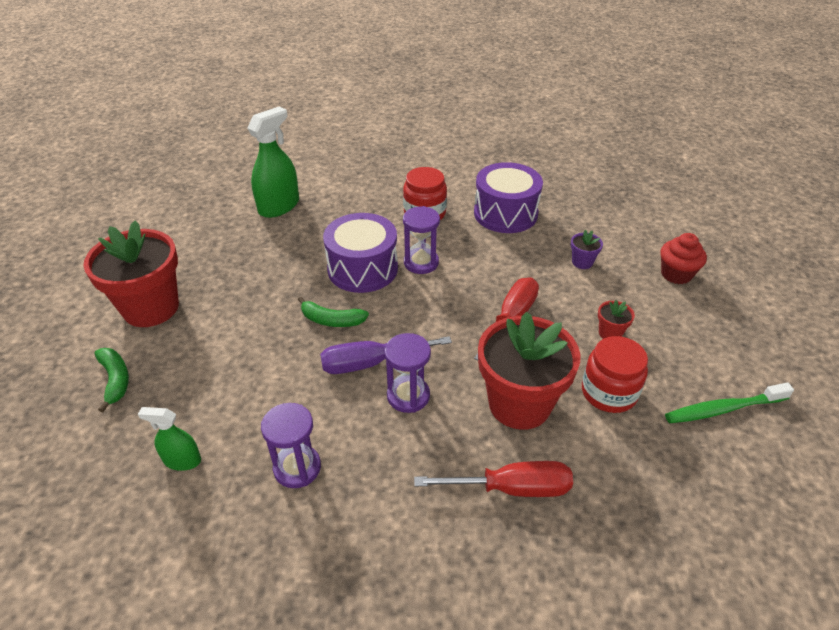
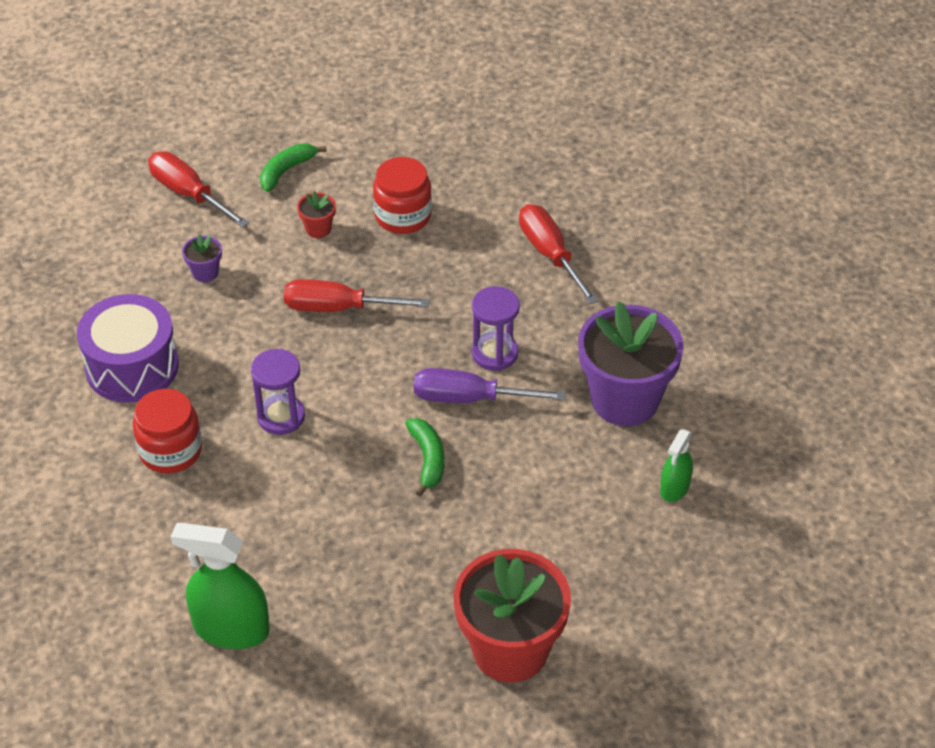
camera: 115 degrees left, 5 degrees up
green banana [94,348,129,412] -> green banana moved to [260,143,327,192]
green spray bottle [138,407,201,471] -> green spray bottle turned 45 degrees clockwise [660,429,693,502]
purple hourglass [261,403,321,488] -> purple flower pot [578,301,684,426]
purple screwdriver [320,336,452,374] -> purple screwdriver turned 135 degrees clockwise [414,368,566,403]
purple drum [323,213,398,293] -> none
red flower pot [478,311,581,430] -> none
red cupcake [660,233,707,284] -> red screwdriver [148,151,249,228]
green toothbrush [665,383,794,423] -> none

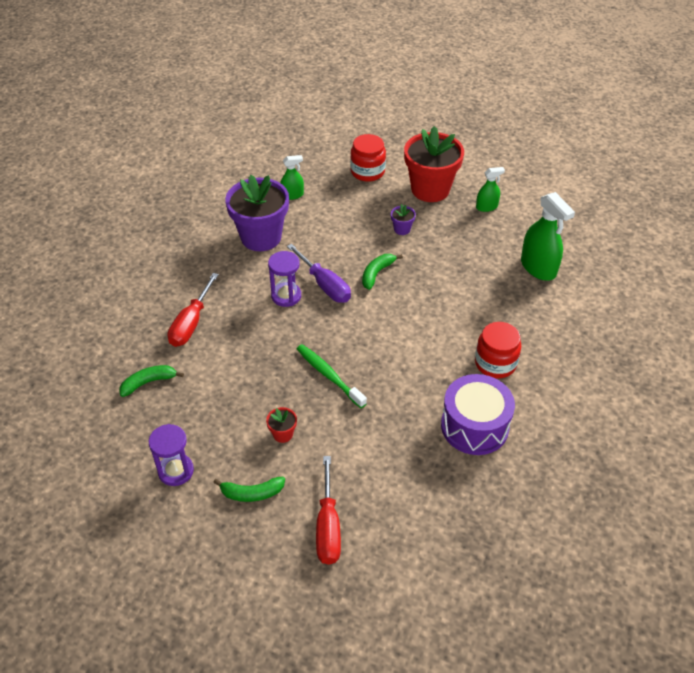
camera: 135 degrees left, 0 degrees up
purple flower pot [182,234,222,282] -> purple flower pot moved to [391,204,416,235]
purple hourglass [251,349,305,435] -> purple hourglass moved to [149,424,194,486]
red screwdriver [284,279,430,312] -> green toothbrush [297,344,367,408]
red jar [373,157,432,234] -> red jar moved to [350,134,386,182]
none -> green banana [119,365,184,397]
none -> green spray bottle [476,167,505,212]

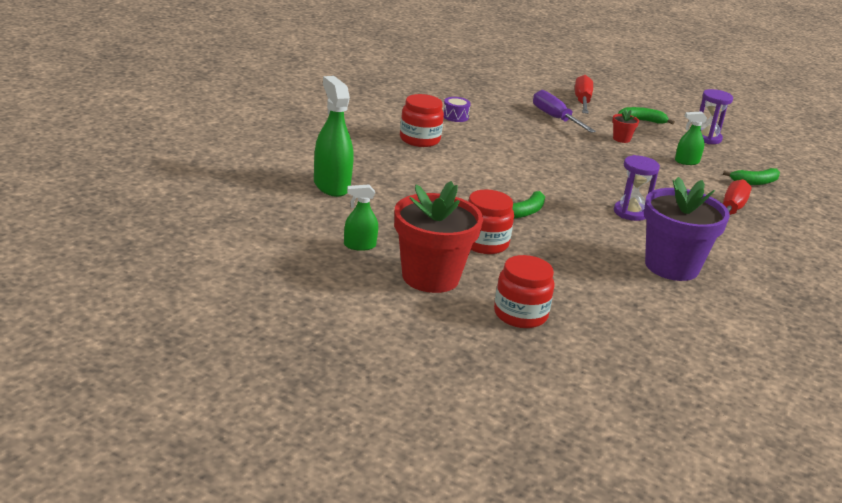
camera: 175 degrees left, 20 degrees down
green spray bottle [280,155,304,200] -> green spray bottle moved to [675,111,707,165]
purple screwdriver [287,244,351,303] -> purple screwdriver moved to [533,90,596,133]
green toothbrush [297,344,367,408] -> none
purple flower pot [391,204,416,235] -> red jar [468,189,514,254]
purple drum [441,374,515,455] -> purple drum [443,97,471,122], size x0.45

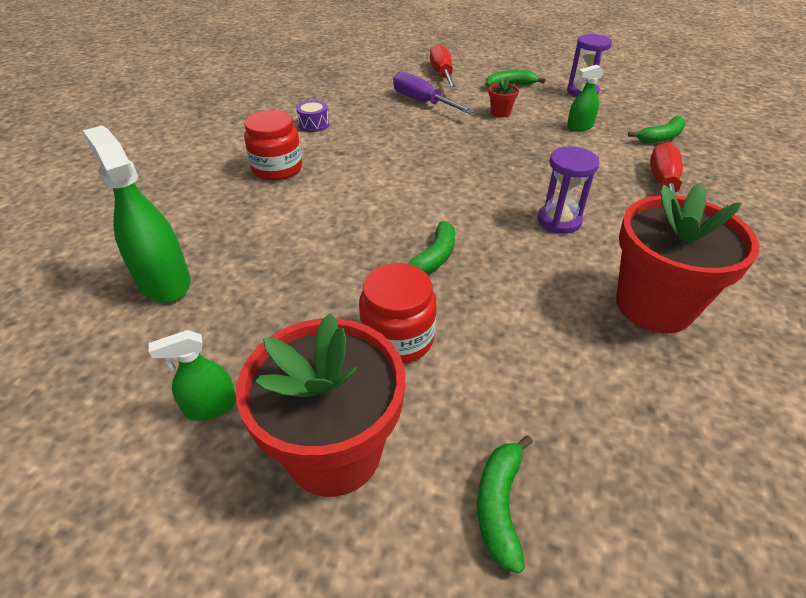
camera: 10 degrees left, 15 degrees up
red jar [494,255,555,328] -> green banana [477,435,533,574]
purple flower pot [644,177,730,281] -> red flower pot [616,183,759,333]

